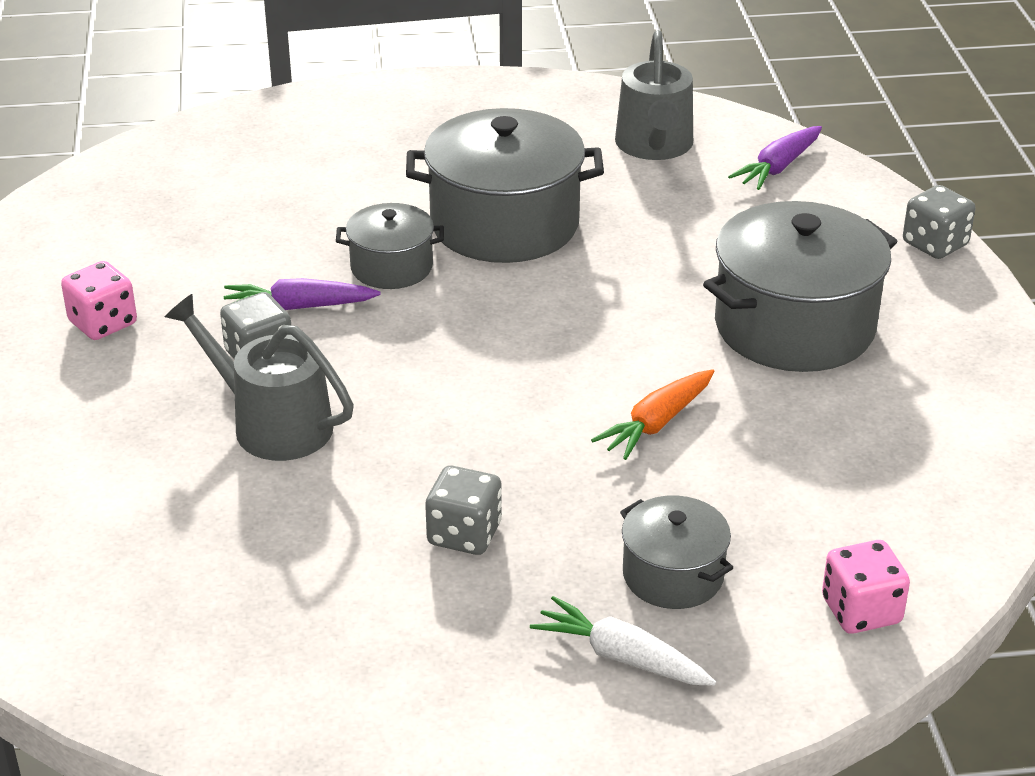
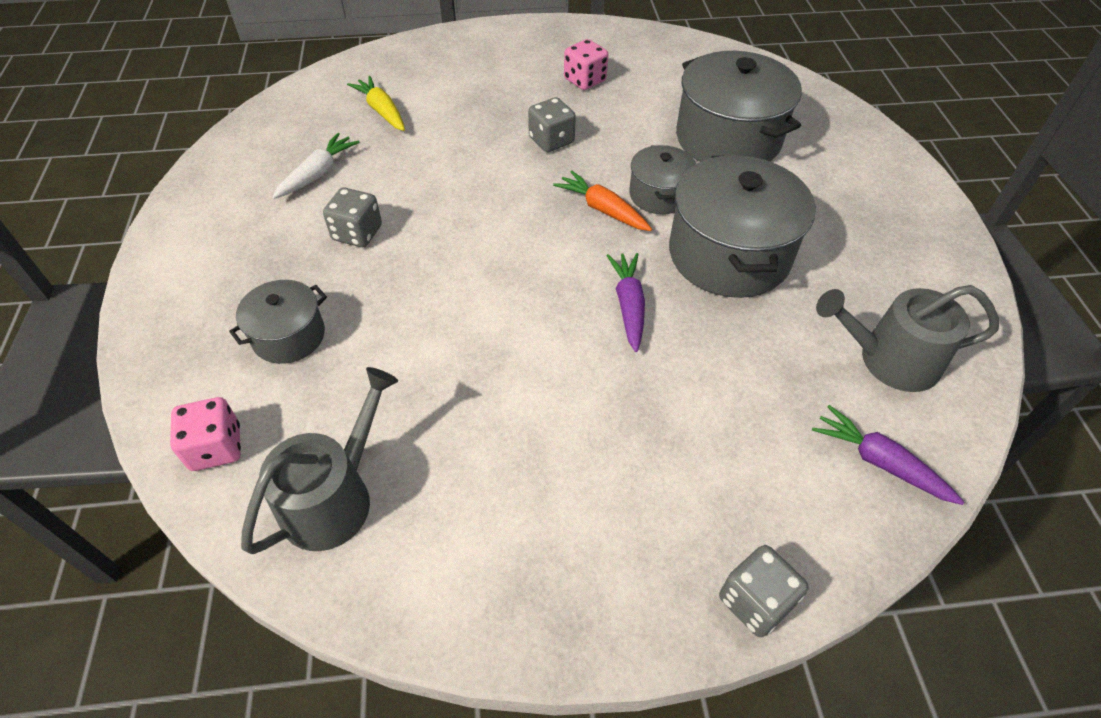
camera: 90 degrees right, 15 degrees up
grey watering can [165,294,354,461] -> grey watering can moved to [241,367,398,554]
purple carrot [224,278,381,310] -> purple carrot moved to [606,253,645,352]
white carrot [530,596,716,686] -> white carrot moved to [272,133,359,199]
orange carrot [591,369,715,460] -> orange carrot moved to [553,170,652,231]
grey pot [703,201,897,372] -> grey pot moved to [676,51,802,162]
none -> yellow carrot [347,76,405,131]

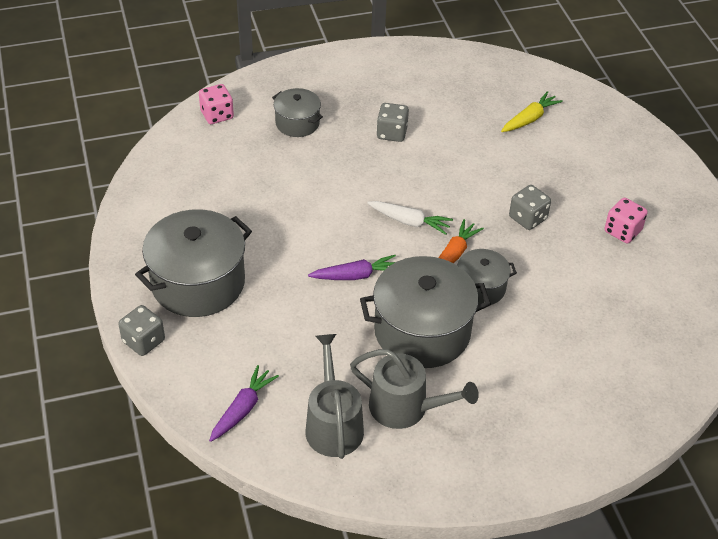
camera: 80 degrees right, 5 degrees down
grey watering can [241,367,398,554] -> grey watering can moved to [350,349,479,429]
white carrot [272,133,359,199] -> white carrot moved to [367,201,453,235]
grey pot [676,51,802,162] -> grey pot moved to [135,209,252,317]

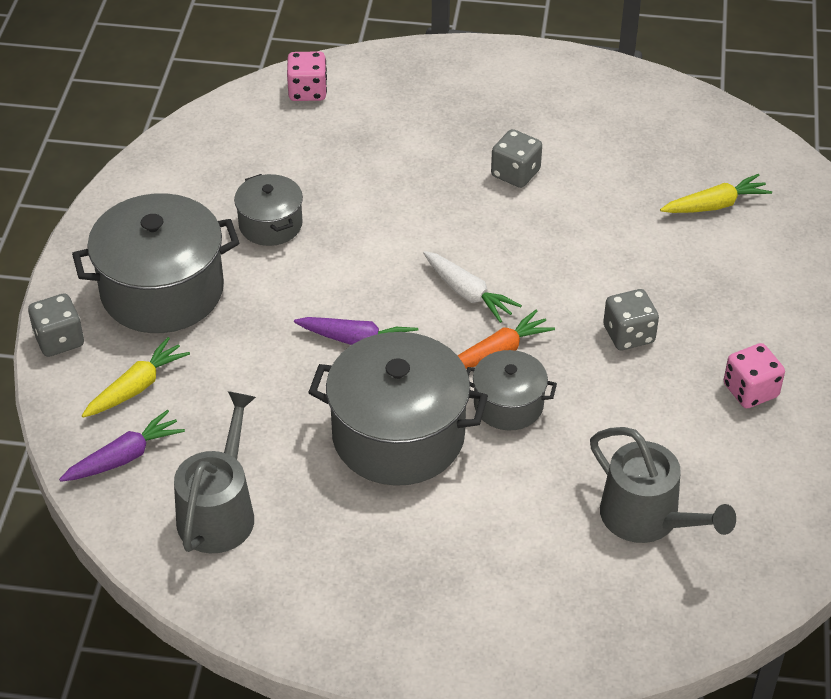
camera: 25 degrees right, 0 degrees up
grey pot [272,88,323,137] -> grey pot moved to [234,174,303,246]
grey watering can [350,349,479,429] -> grey watering can moved to [590,427,736,543]
none -> yellow carrot [82,337,190,418]

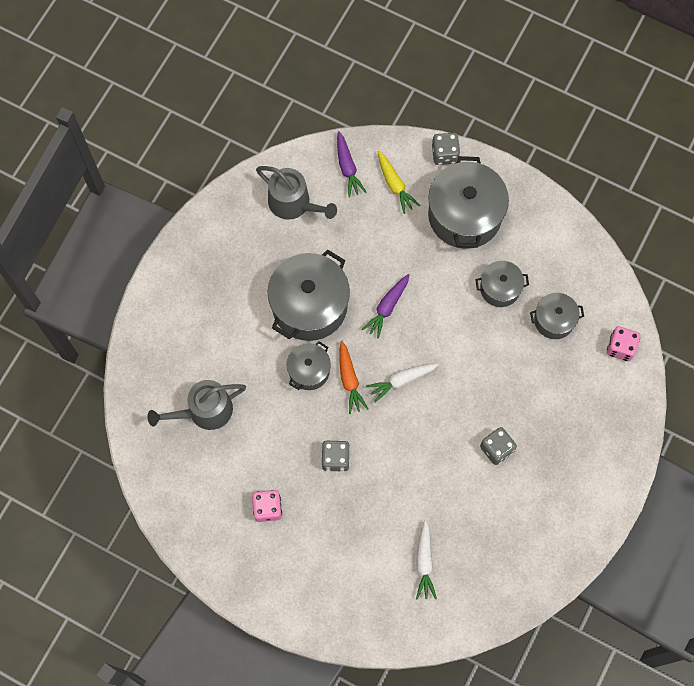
camera: 110 degrees right, 25 degrees up
yellow carrot [660,174,772,213] -> white carrot [416,520,437,600]
none -> grey pot [530,293,584,339]

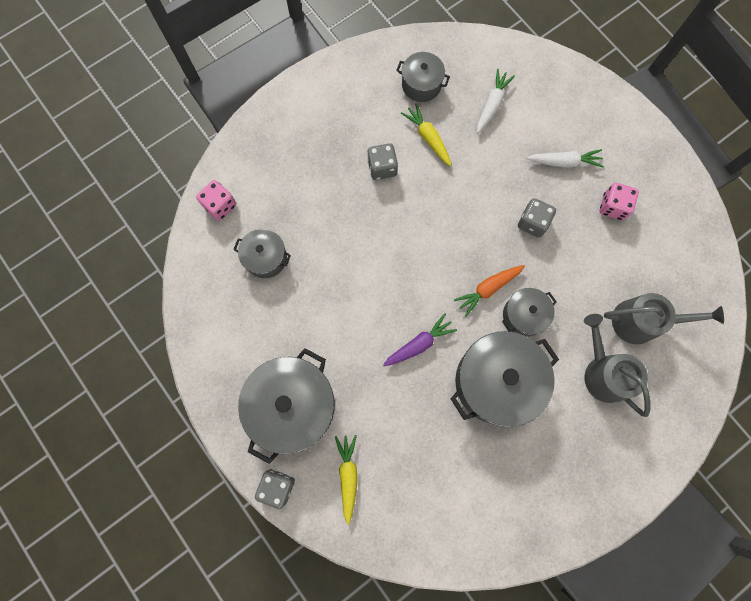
camera: 155 degrees left, 5 degrees up
grey watering can [256,166,337,220] -> grey watering can moved to [584,314,650,417]
purple carrot [337,131,367,198] -> none
orange carrot [339,340,368,414] -> orange carrot turned 135 degrees counterclockwise [454,265,525,316]
white carrot [366,363,439,403] -> white carrot moved to [527,149,604,168]
grey pot [475,261,529,307] -> grey pot moved to [396,52,450,102]
none -> yellow carrot [401,103,452,166]

